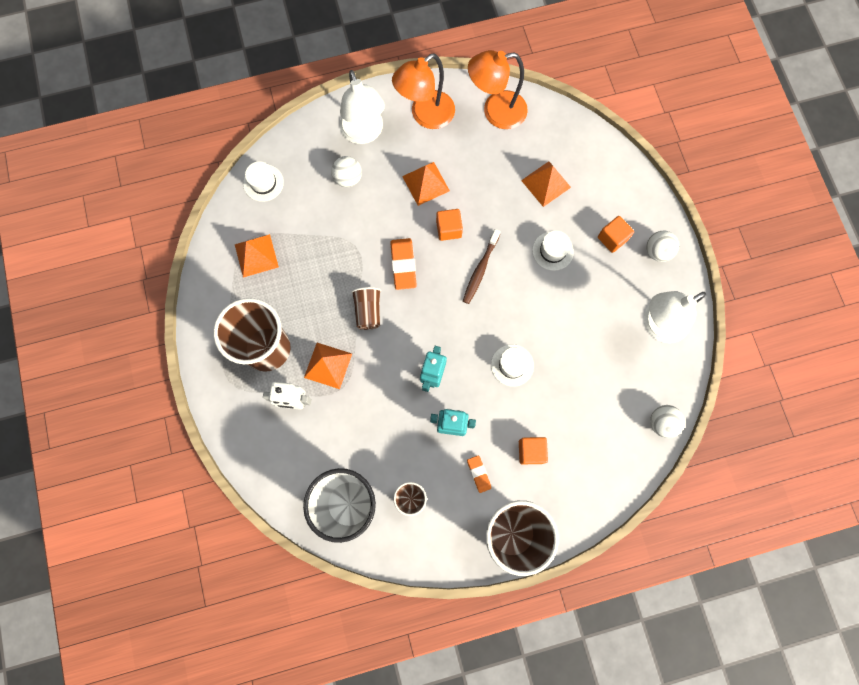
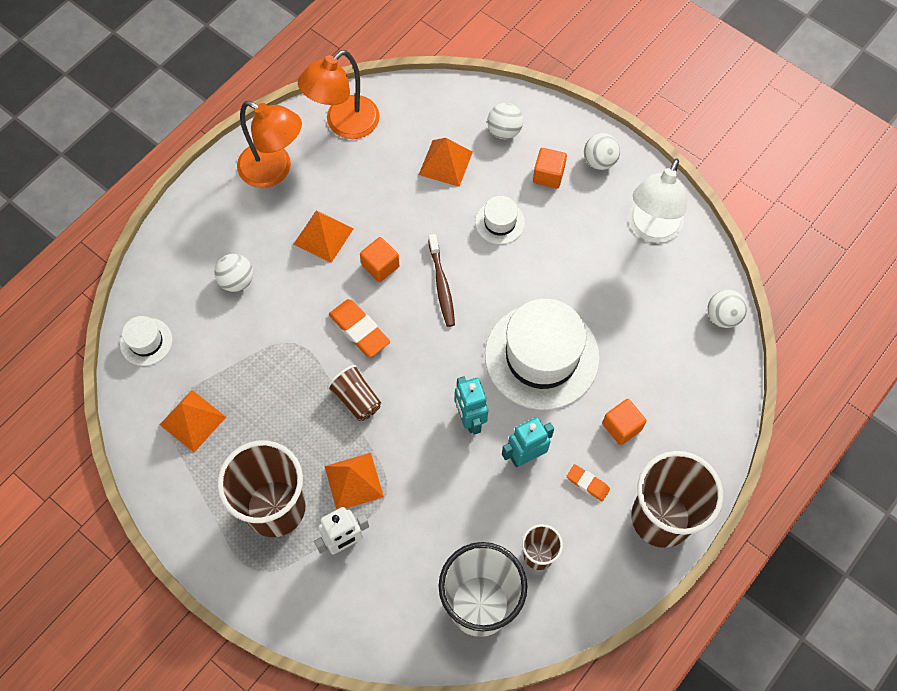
camera: 35 degrees left, 10 degrees down
white lamp [339,70,385,144] -> none
orange lamp [392,53,455,129] -> orange lamp turned 75 degrees counterclockwise [237,101,302,188]
white hat [491,344,534,387] -> white hat [485,299,600,410], size x2.18
none -> white ball [487,103,523,139]

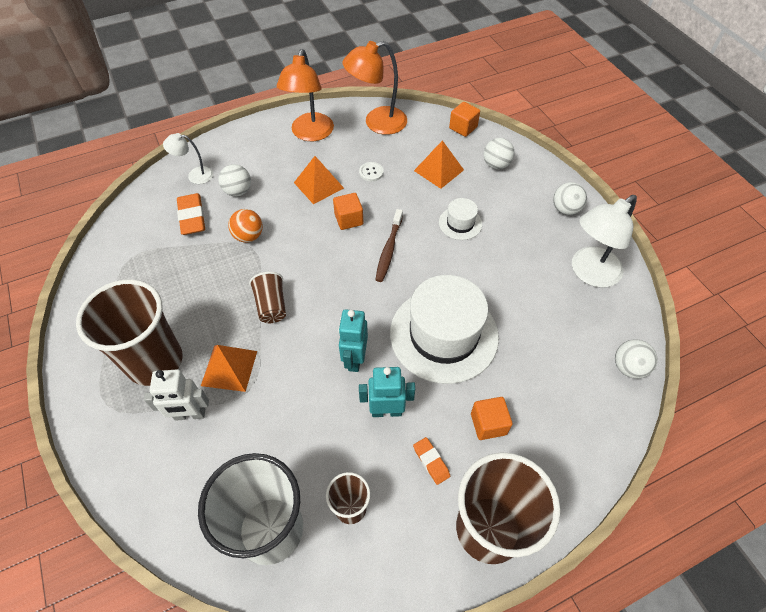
camera: 25 degrees right, 10 degrees down
white hat [120,316,172,366] -> none
orange pyramid [160,390,226,452] -> none
orange lamp [237,101,302,188] -> orange lamp turned 45 degrees clockwise [277,49,334,141]
orange eraser [329,299,390,357] -> orange eraser moved to [177,193,205,235]
orange cube [533,148,567,189] -> orange cube moved to [449,102,480,137]
none -> white lamp [163,133,213,184]
none -> orange ball [228,209,263,243]
none -> white button [359,162,384,181]

